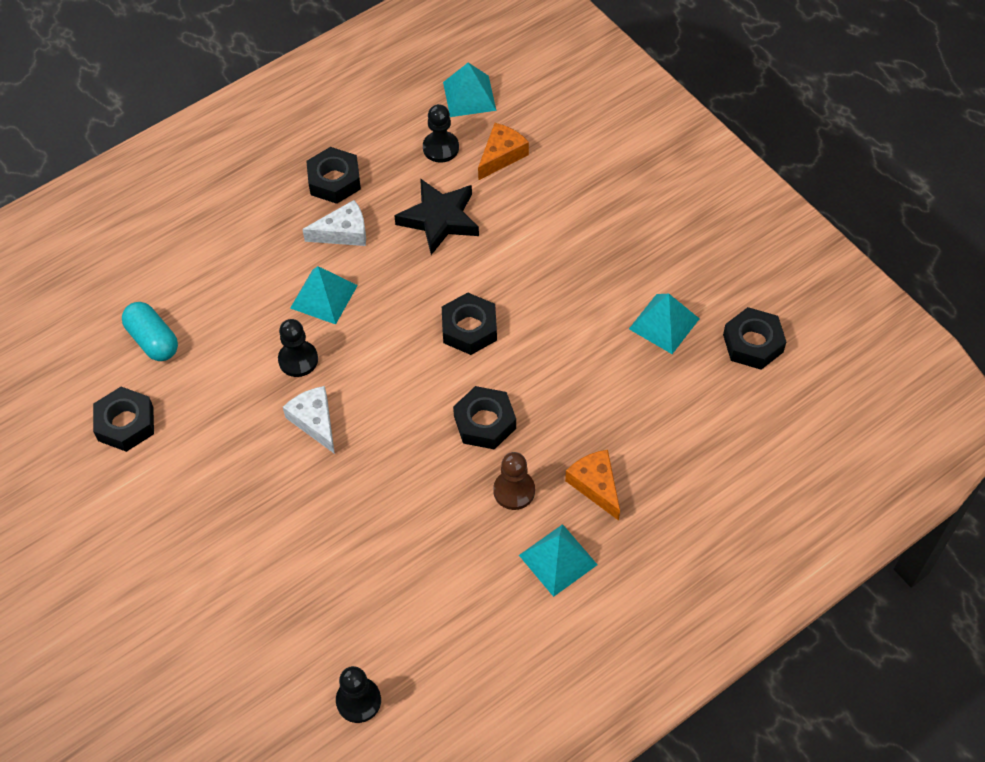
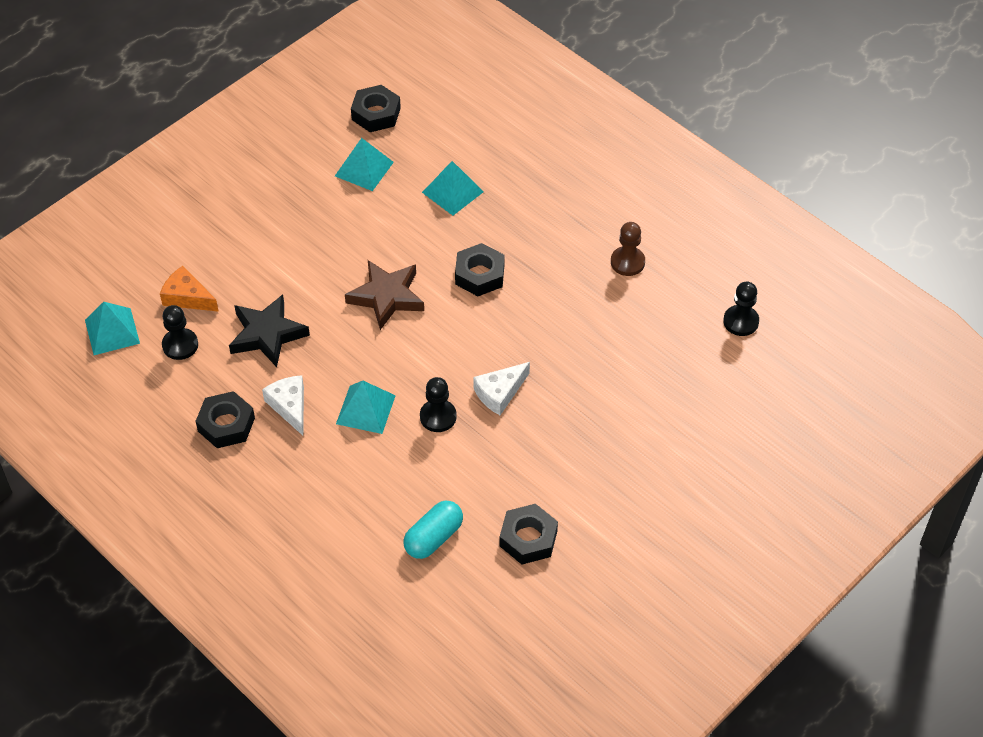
camera: 100 degrees left, 5 degrees down
black nut [442,293,497,355] -> brown star [345,260,424,330]
brown pawn [493,452,535,510] -> brown pawn moved to [611,222,645,276]
turquoise pyramid [519,524,598,597] -> turquoise pyramid moved to [422,161,484,215]
orange cheese [565,450,620,521] -> none

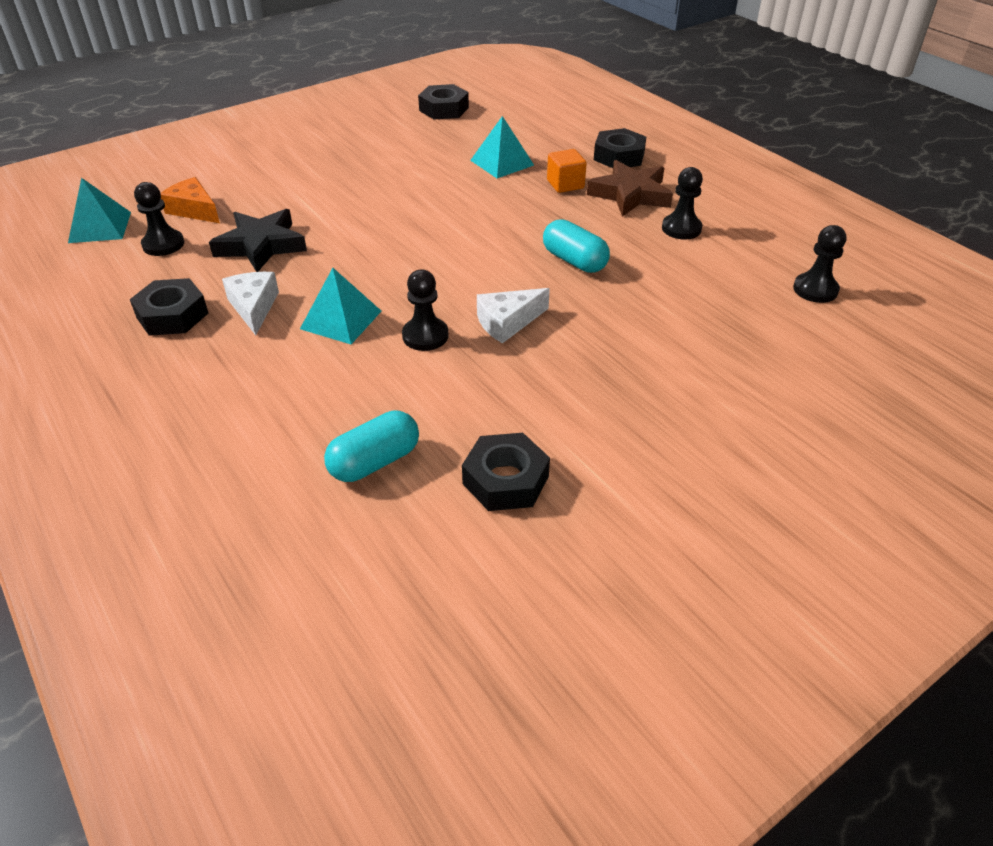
camera: 10 degrees right, 10 degrees down
turquoise pyramid [335,138,394,191] -> none
brown star [345,260,424,330] -> brown star moved to [587,160,673,217]
black nut [455,243,505,296] -> black nut moved to [594,128,646,168]
brown pawn [611,222,645,276] -> black pawn [662,167,703,239]
none -> turquoise capsule [543,219,610,273]
none -> orange cube [547,149,587,193]

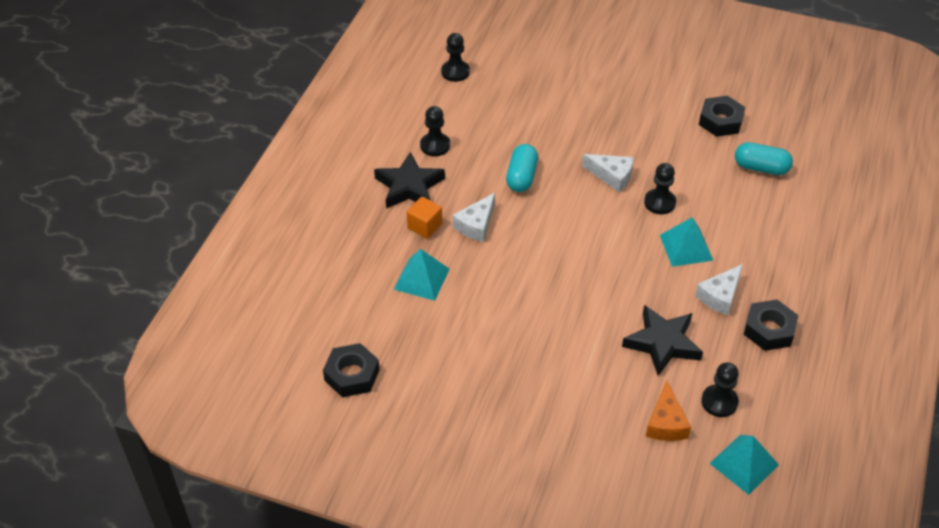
camera: 125 degrees left, 5 degrees up
brown star [587,160,673,217] -> black star [374,152,445,208]
black nut [594,128,646,168] -> none
none -> white cheese [453,193,495,242]

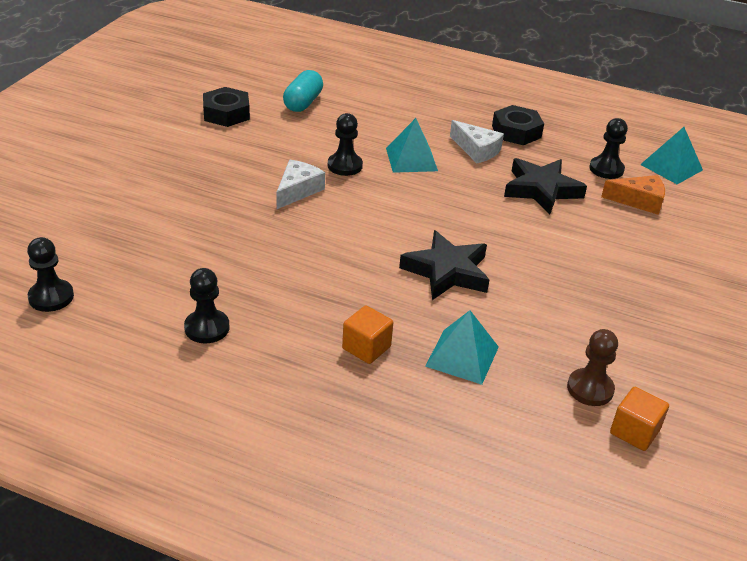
camera: 90 degrees left, 10 degrees down
black nut [323,343,379,397] -> orange cube [610,387,669,451]
black star [374,152,445,208] -> black star moved to [399,230,489,300]
white cheese [453,193,495,242] -> none
turquoise capsule [506,144,538,192] -> none
none -> brown pawn [567,329,618,406]

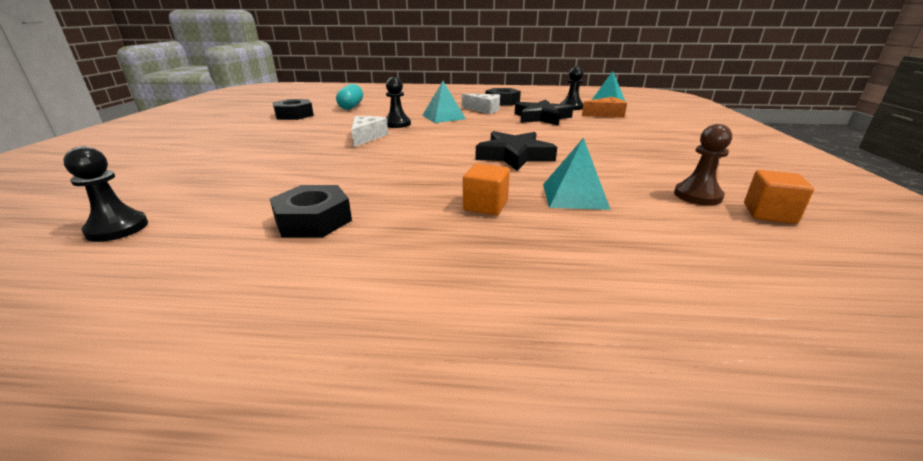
camera: 15 degrees left, 10 degrees down
black pawn [184,268,229,343] -> black nut [270,185,352,238]

